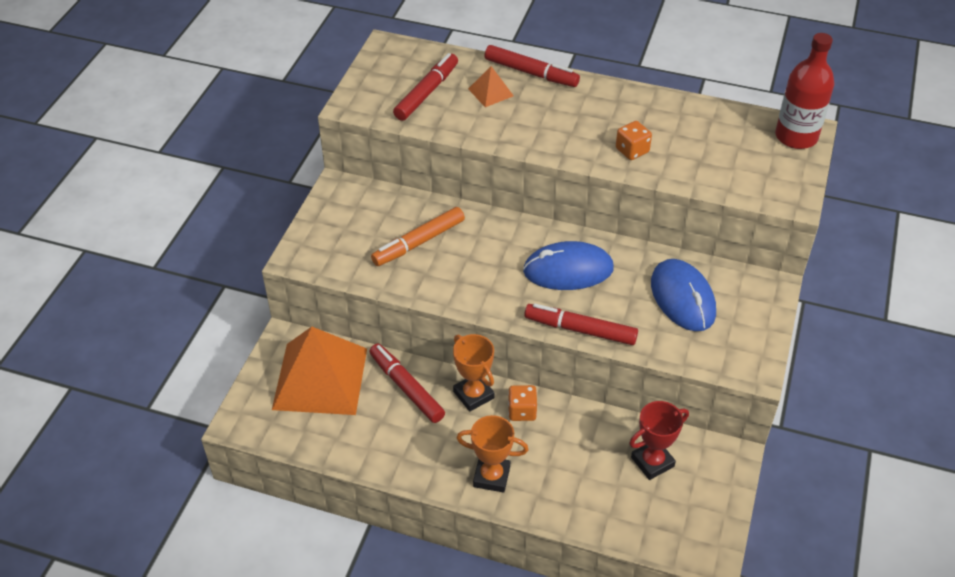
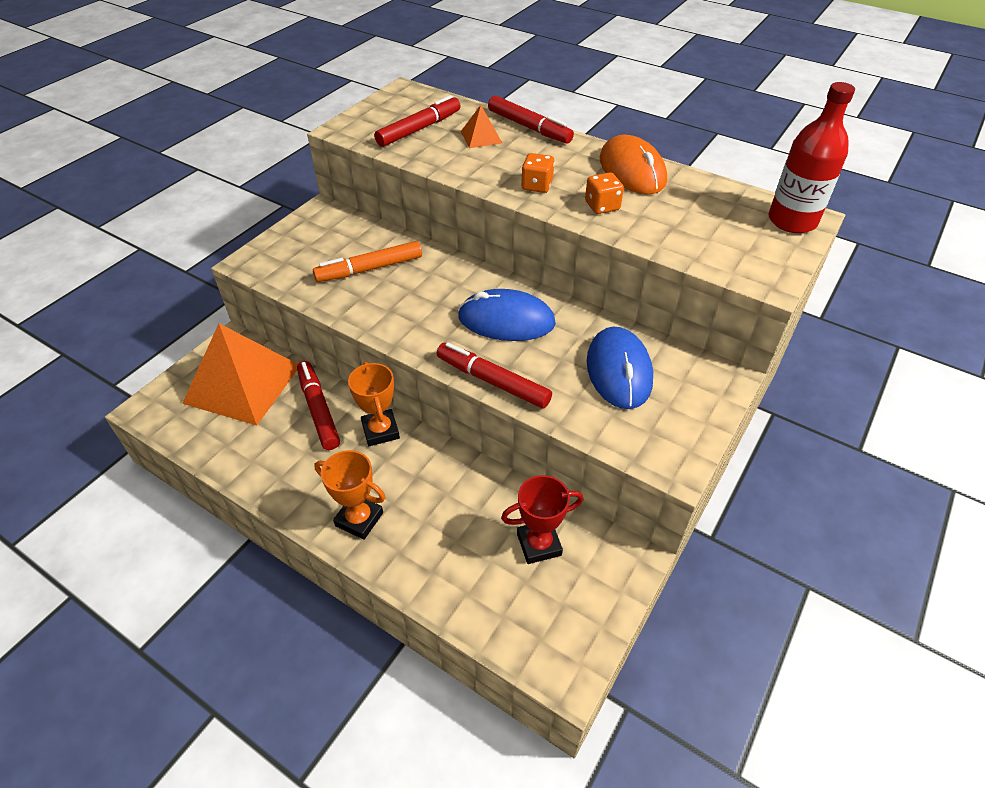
camera: 15 degrees right, 0 degrees up
orange dice [508,385,537,421] -> orange dice moved to [521,153,555,193]
none -> orange mouse [600,134,667,194]

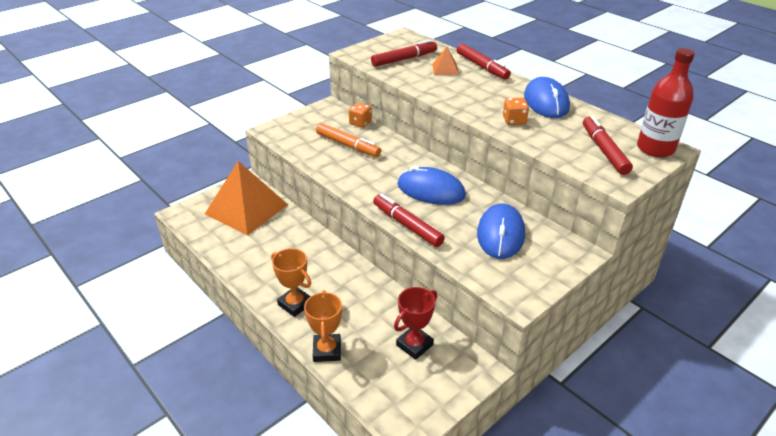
camera: 15 degrees right, 10 degrees down
red marker [297,361,340,450] -> red marker moved to [583,116,633,175]
orange marker [313,241,422,282] -> orange marker turned 135 degrees counterclockwise [316,123,381,157]
orange trophy [348,362,400,446] -> orange trophy moved to [304,290,342,362]
red trophy [501,475,583,564] -> red trophy turned 45 degrees counterclockwise [394,287,437,360]
orange dice [521,153,555,193] -> orange dice moved to [349,103,372,128]
orange mouse [600,134,667,194] -> blue mouse [524,77,570,118]

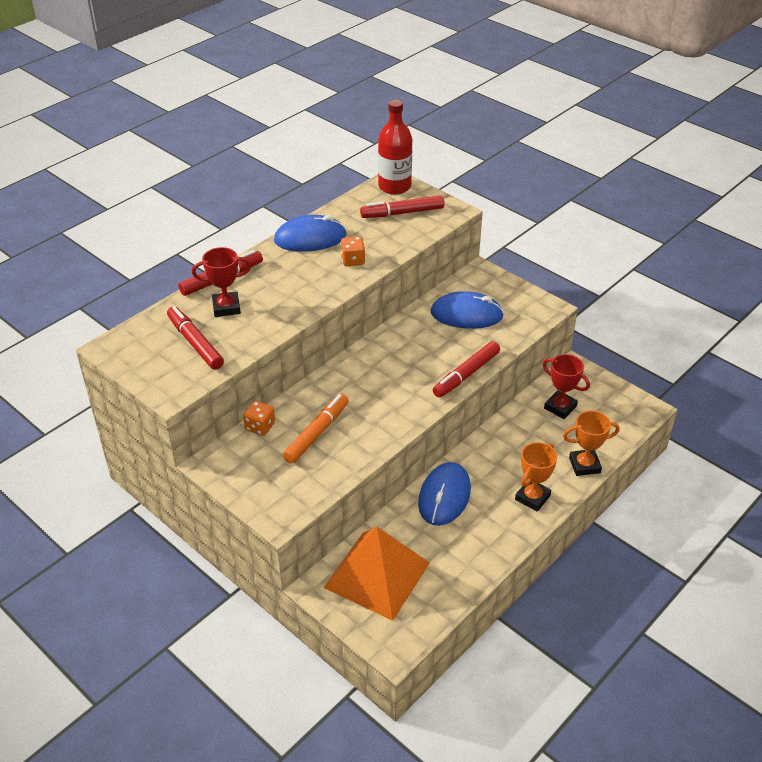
camera: 95 degrees left, 5 degrees up
blue mouse [398,166,466,205] -> blue mouse moved to [418,462,471,526]
orange pyramid [432,47,459,75] -> red trophy [192,247,251,317]

